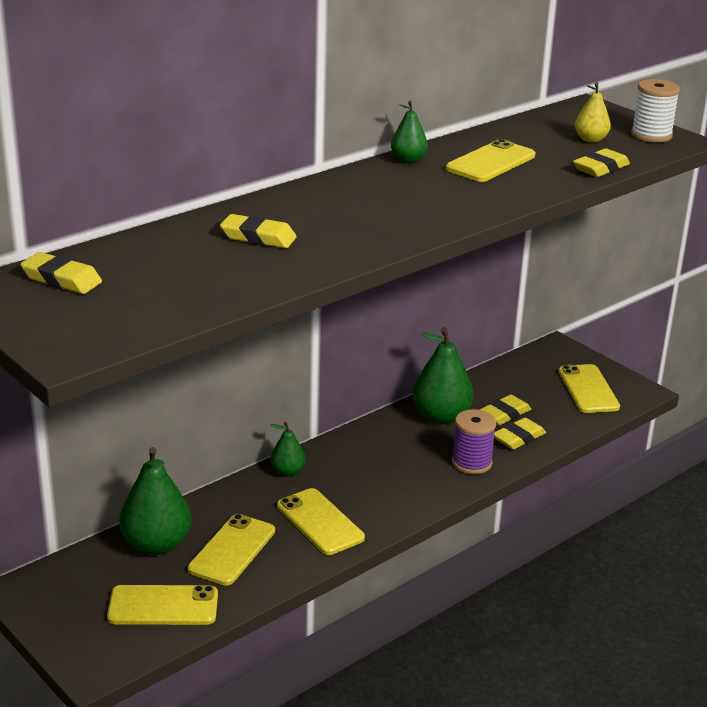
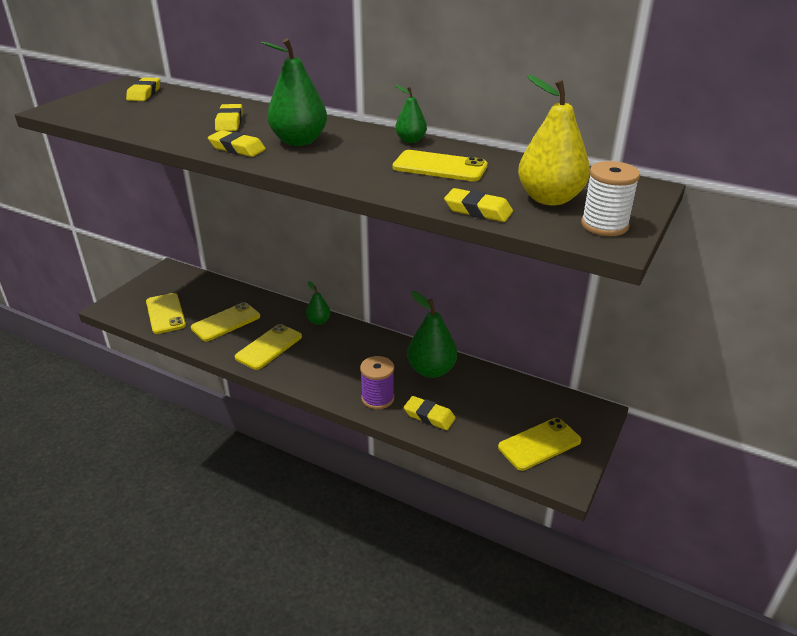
camera: 70 degrees right, 5 degrees up
green pear [119,447,191,555] -> green pear moved to [261,38,327,146]
yellow phone [188,514,275,586] -> yellow phone turned 45 degrees counterclockwise [191,302,260,341]
yellow eraser [479,394,531,425] -> yellow eraser moved to [208,130,266,157]
yellow pear [575,82,611,143] -> yellow pear [518,75,590,205], size x1.85

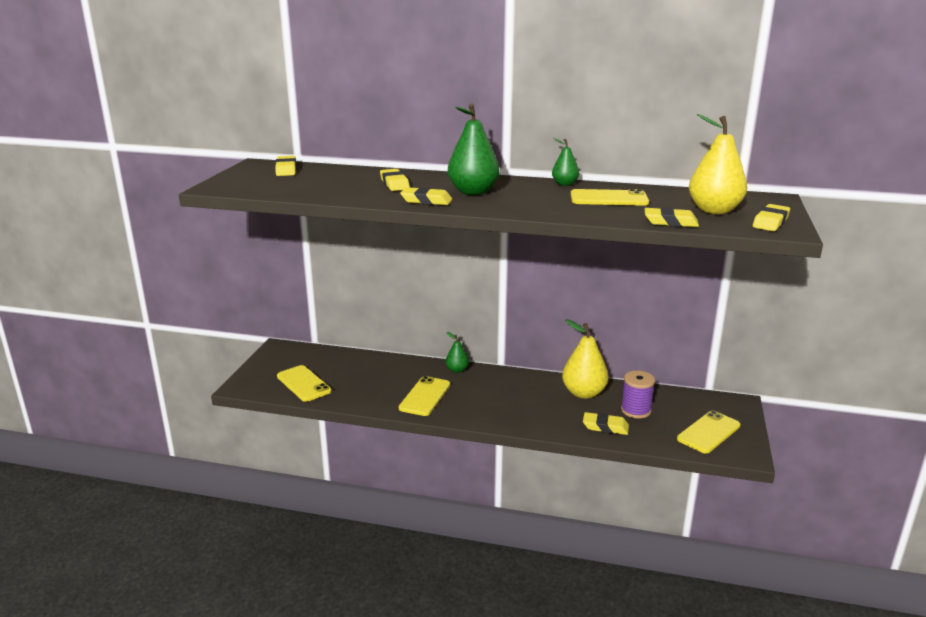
camera: 15 degrees left, 10 degrees down
yellow phone [191,302,260,341] -> none
purple spool [360,356,394,409] -> purple spool moved to [621,371,655,419]
green pear [407,291,457,378] -> yellow pear [562,319,609,399]
white spool [581,161,640,236] -> yellow eraser [753,204,790,231]

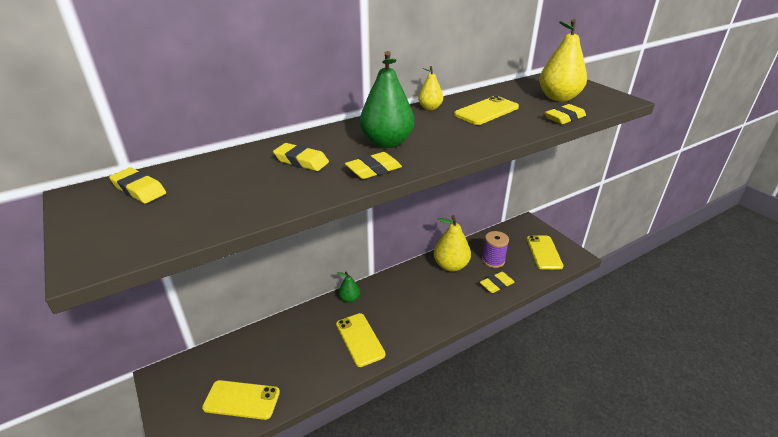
camera: 45 degrees left, 10 degrees up
green pear [552,138,579,186] -> yellow pear [418,66,443,110]
yellow eraser [753,204,790,231] -> none

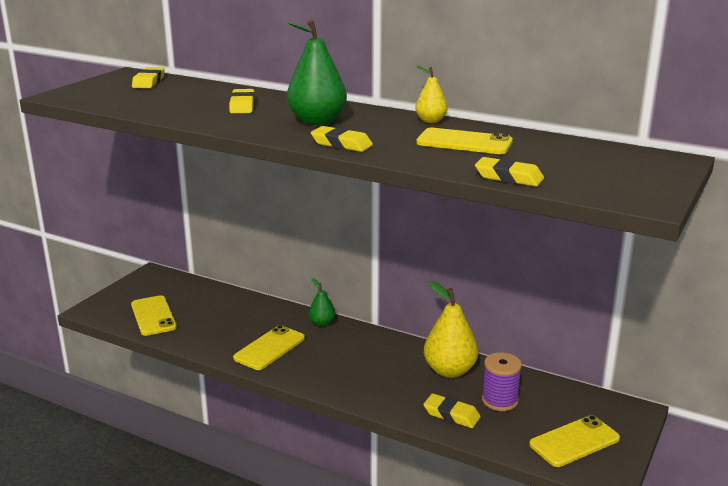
camera: 60 degrees right, 10 degrees down
yellow eraser [345,152,402,179] -> yellow eraser moved to [311,126,373,152]
yellow pear [539,19,587,101] -> none

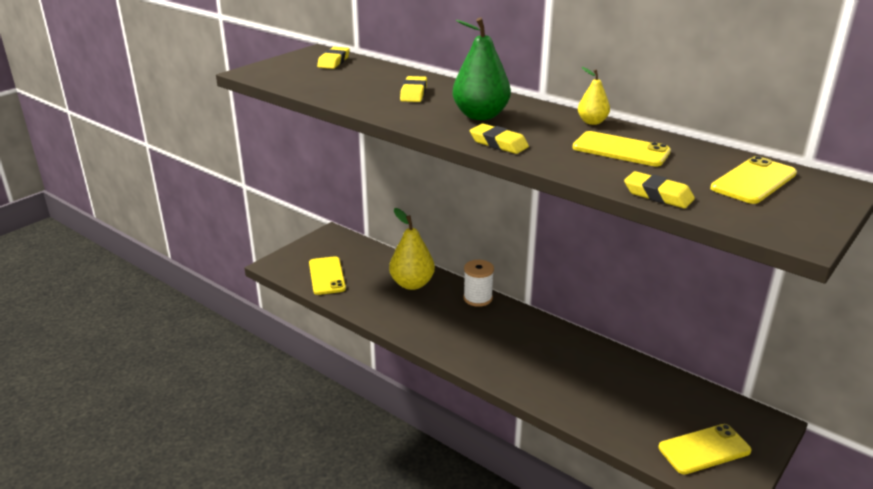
camera: 10 degrees right, 5 degrees up
yellow phone [233,325,305,370] -> yellow phone moved to [710,156,797,204]
green pear [309,278,335,327] -> white spool [463,260,494,307]
yellow eraser [423,393,481,428] -> none
yellow pear [424,281,478,378] -> yellow pear moved to [389,208,435,290]
purple spool [482,352,522,411] -> none

